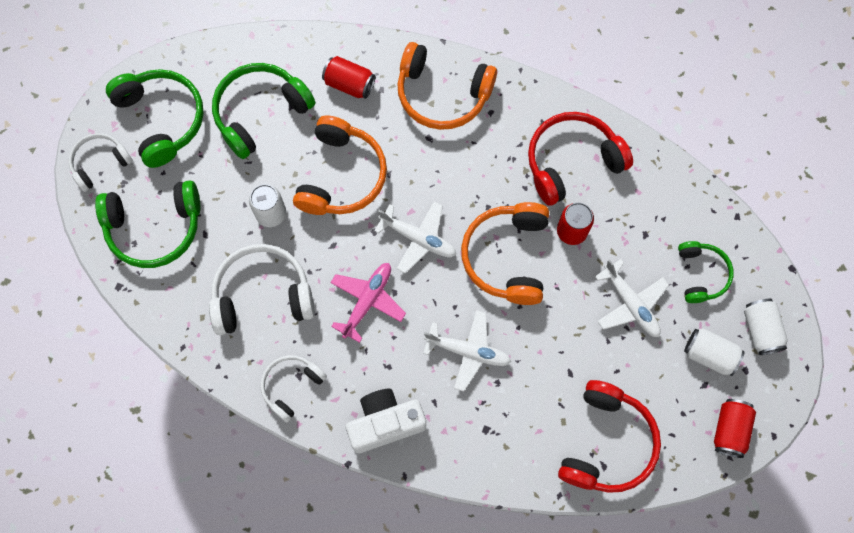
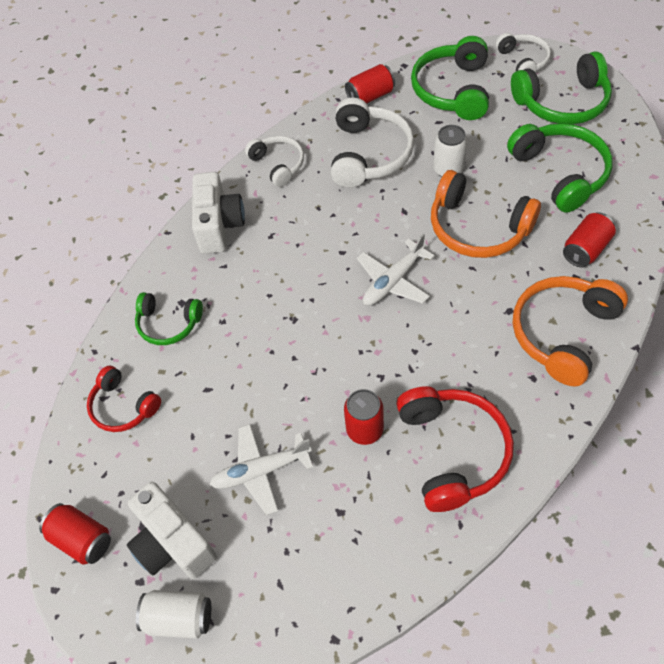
camera: 110 degrees right, 15 degrees down
pink plane [330,263,406,343] -> none
white plane [423,310,511,391] -> none
orange headphones [461,202,549,305] -> none
red headphones [558,380,661,493] -> red headphones [87,366,161,432], size x0.61
green headphones [678,241,734,303] -> green headphones moved to [135,292,203,345]
white can [684,328,744,376] -> white camera [127,482,217,579]
none -> red can [345,64,395,103]

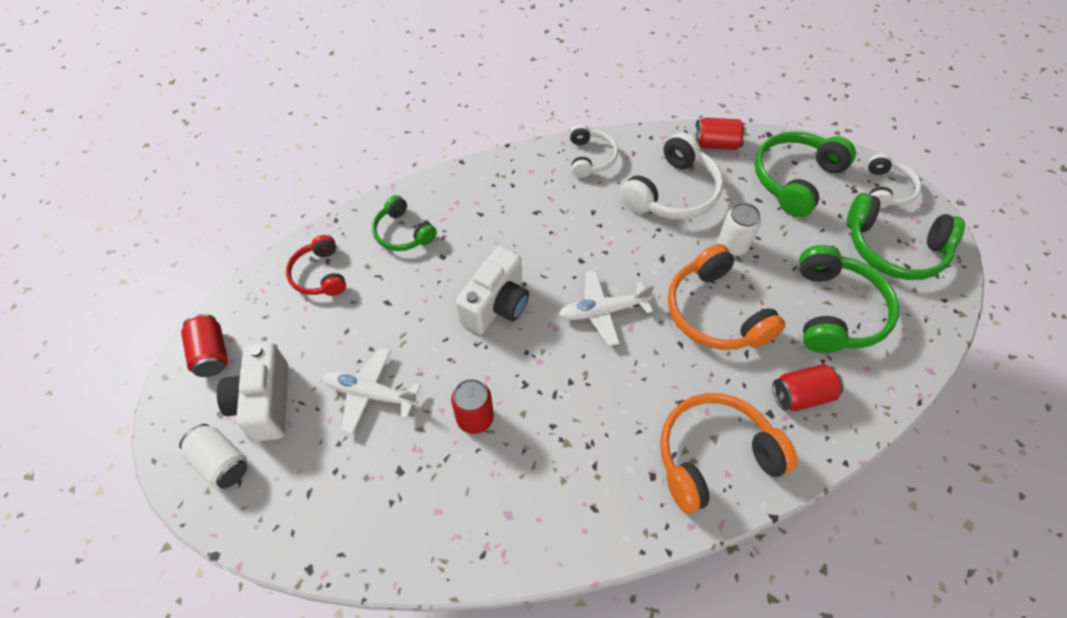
camera: 30 degrees right, 0 degrees up
white camera [192,172,245,254] -> white camera moved to [456,246,529,334]
red headphones [396,386,514,512] -> none

